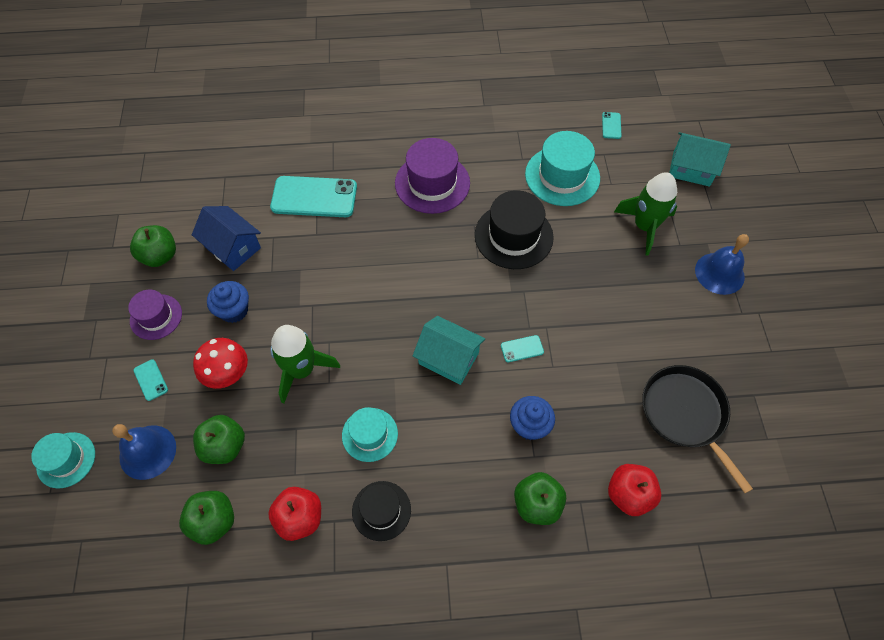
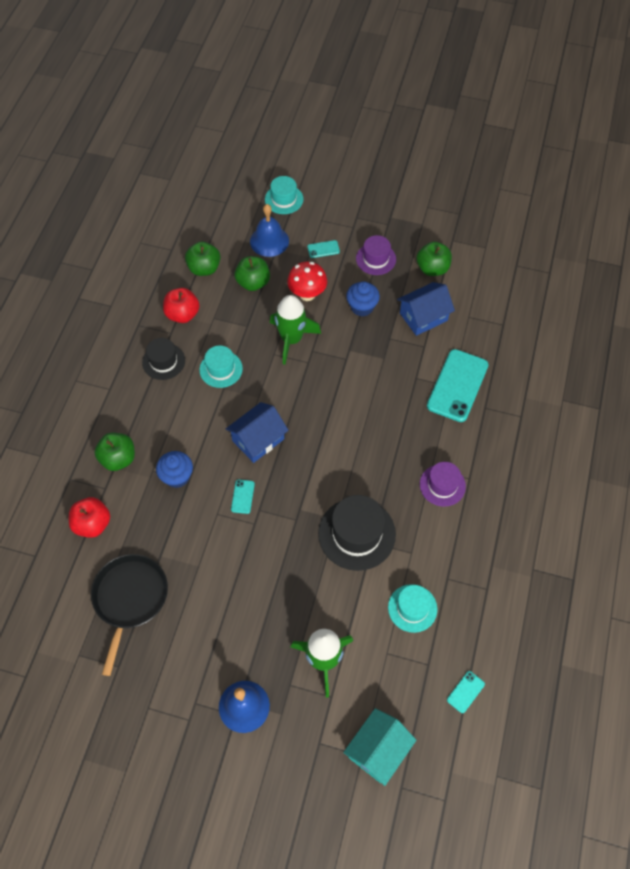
camera: 110 degrees right, 0 degrees up
purple hat [395,138,470,214] -> purple hat [420,462,466,507], size x0.61
turquoise house [413,316,485,385] -> blue house [226,402,289,463]
turquoise hat [525,131,600,206] -> turquoise hat [388,584,437,633], size x0.61
turquoise phone [602,112,622,139] -> turquoise phone turned 75 degrees counterclockwise [447,671,485,713]
black pan [642,365,753,493] -> black pan turned 75 degrees counterclockwise [91,554,168,676]

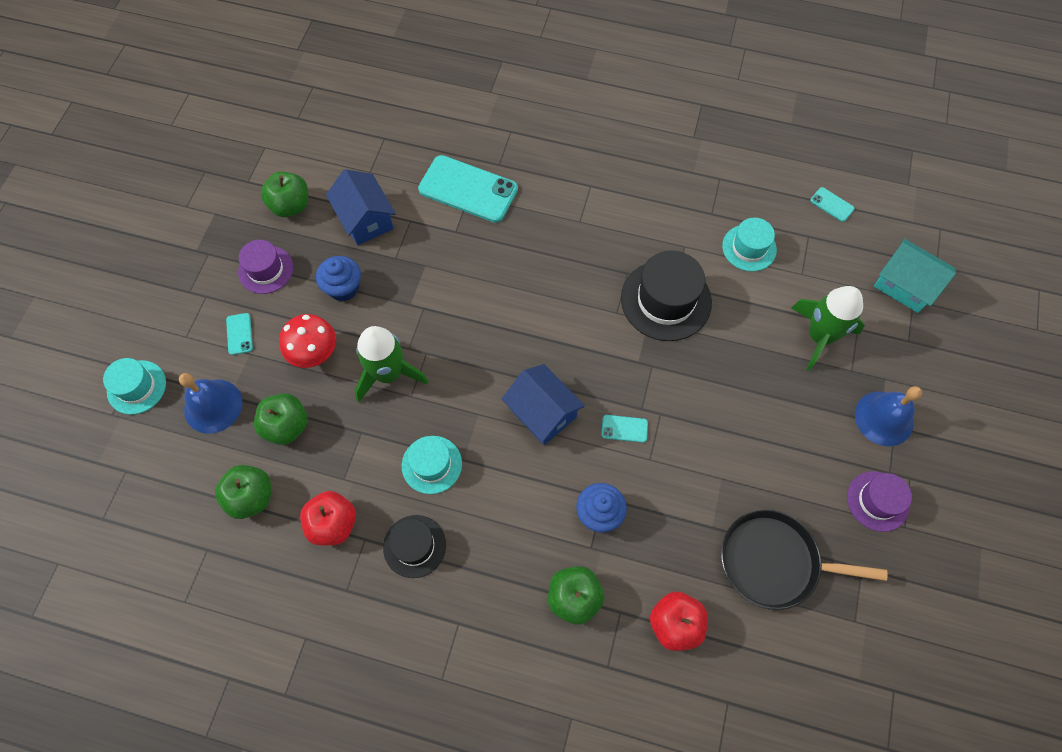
camera: 90 degrees left, 5 degrees up
purple hat [420,462,466,507] -> purple hat moved to [847,471,912,532]

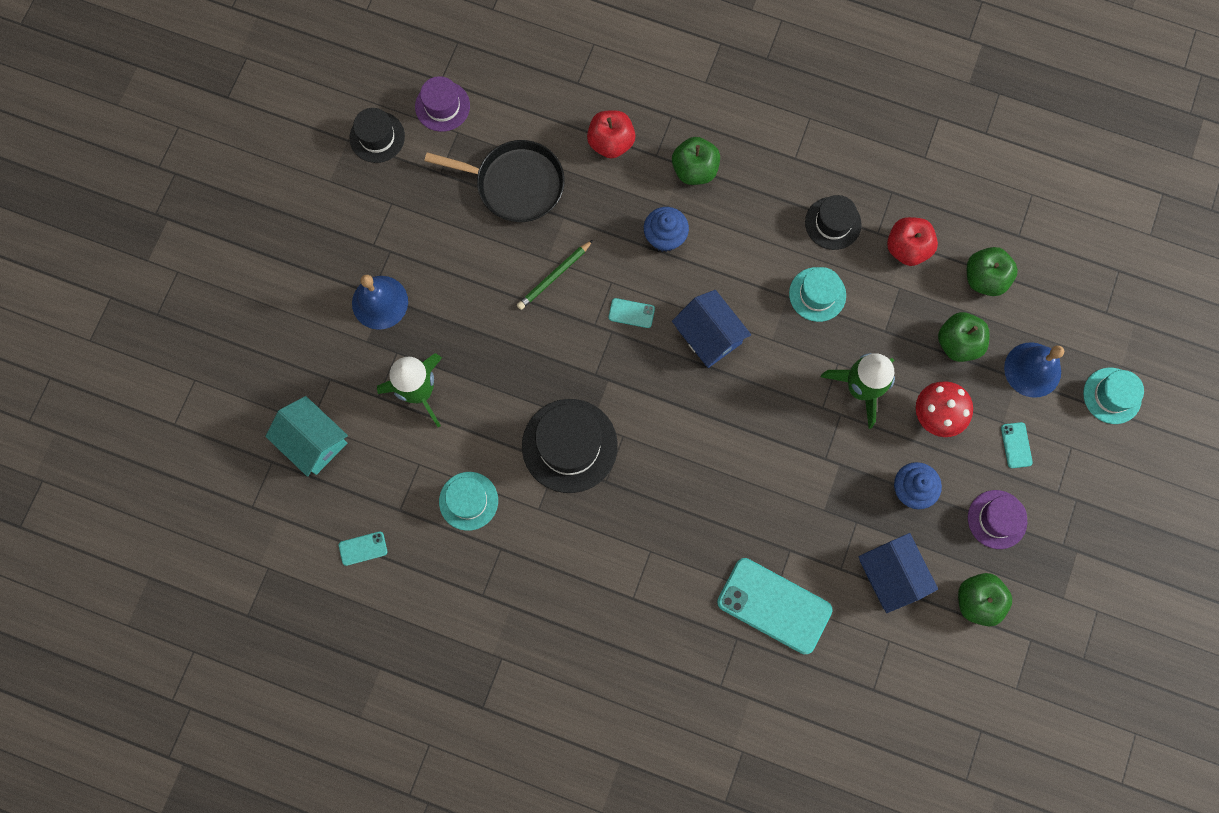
camera: 175 degrees left, 10 degrees up
turquoise phone [810,187,855,222] -> turquoise phone turned 60 degrees counterclockwise [339,532,387,566]
purple hat [847,471,912,532] -> purple hat moved to [415,76,470,132]
none -> black hat [349,108,405,163]
none -> green pencil [517,240,593,310]

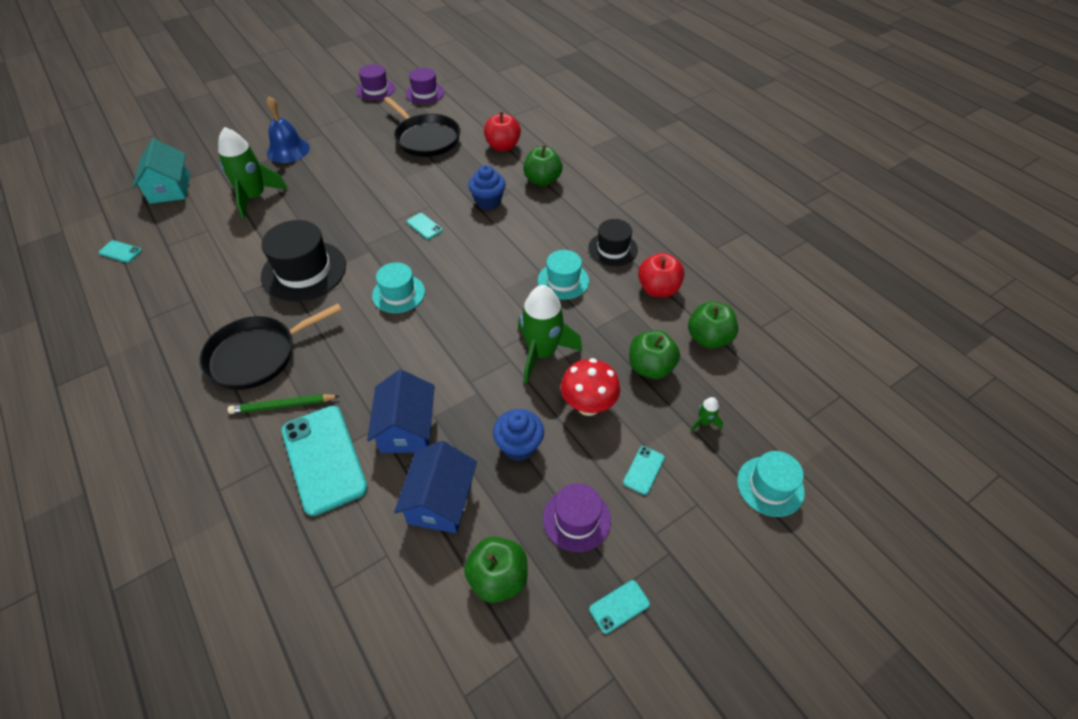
camera: 35 degrees right, 25 degrees down
black hat [349,108,405,163] -> purple hat [356,64,395,100]
turquoise hat [439,472,498,531] -> turquoise hat moved to [372,262,425,313]
green pencil [517,240,593,310] -> green pencil moved to [228,394,339,414]
blue house [672,290,751,368] -> blue house moved to [367,369,435,453]
blue bell [1004,342,1064,398] -> green rocket [691,397,723,432]
none -> black pan [199,304,342,390]
none -> turquoise phone [589,580,650,634]

